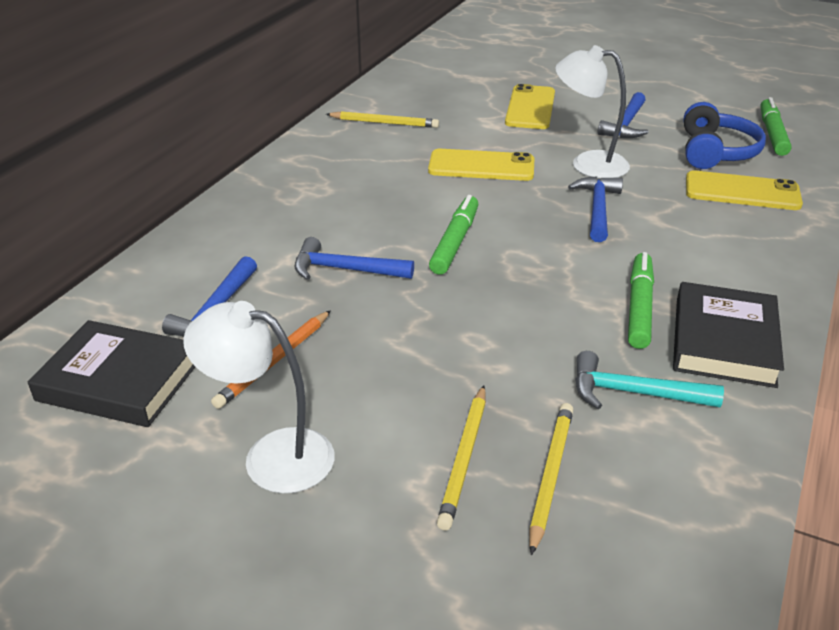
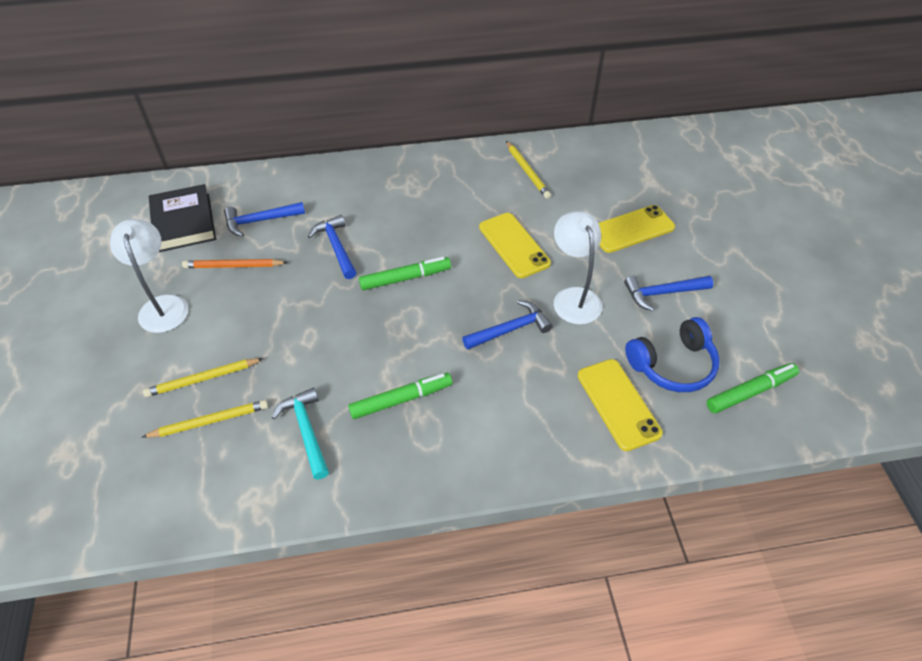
camera: 55 degrees right, 15 degrees up
black book [673,282,784,388] -> none

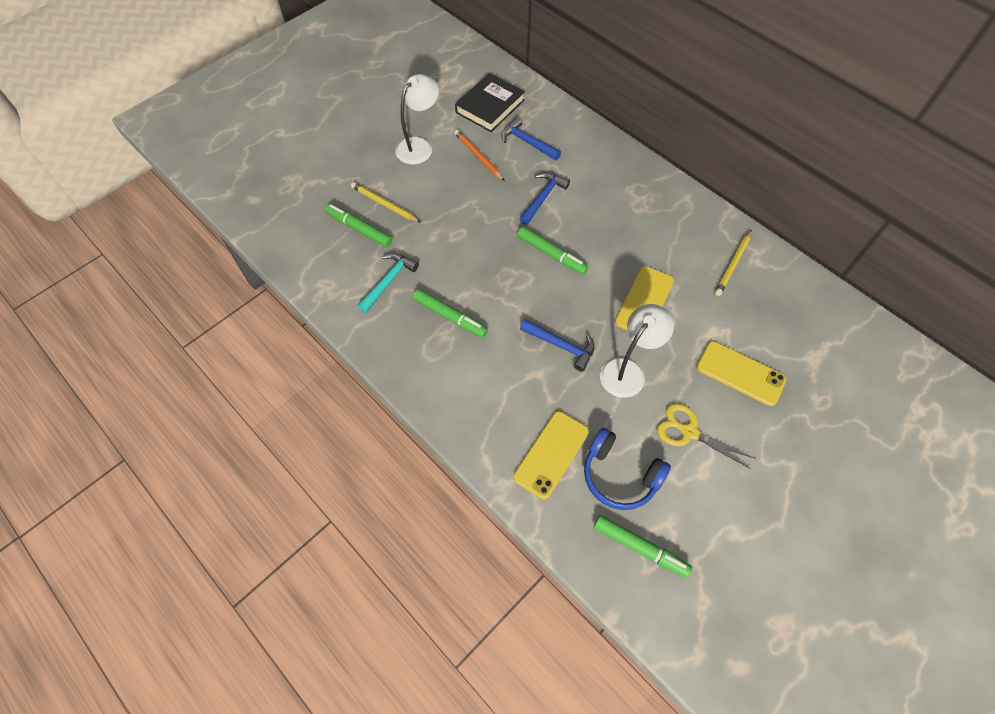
camera: 55 degrees right, 10 degrees up
yellow pencil [142,400,268,438] -> green marker [325,204,392,247]
blue hammer [624,276,713,311] -> yellow scissors [657,404,754,469]

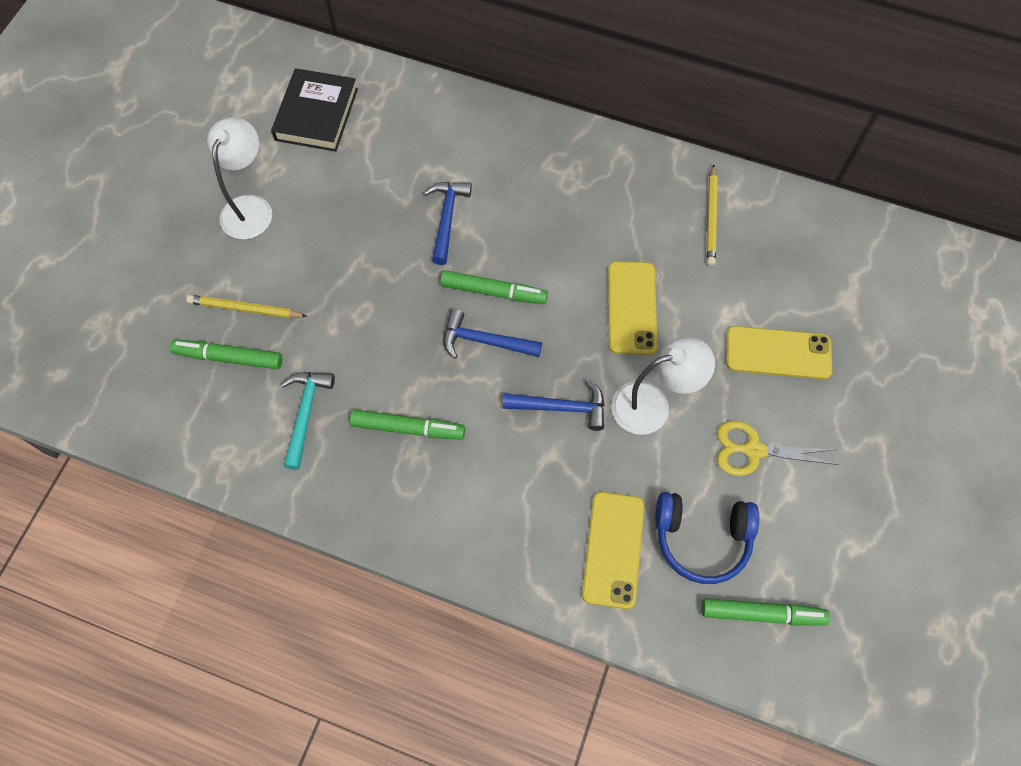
camera: 25 degrees left, 5 degrees up
orange pencil [454,129,505,181] -> none
blue hammer [501,117,561,160] -> blue hammer moved to [444,309,542,359]
white lamp [600,304,674,398] -> white lamp turned 60 degrees clockwise [611,337,715,435]

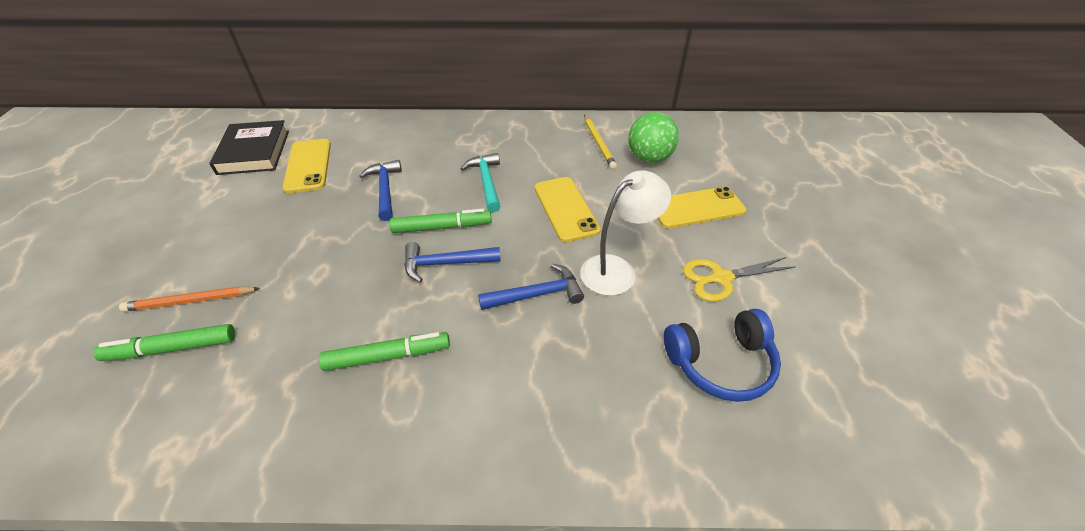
camera: 20 degrees left, 20 degrees down
yellow pencil [186,295,307,318] -> orange pencil [119,286,260,312]
white lamp [207,117,272,239] -> none
turquoise hammer [281,372,335,470] -> turquoise hammer moved to [460,153,500,212]
yellow phone [582,492,645,609] -> yellow phone moved to [283,139,331,193]
green marker [701,598,830,626] -> none
none -> green ball [628,112,679,163]

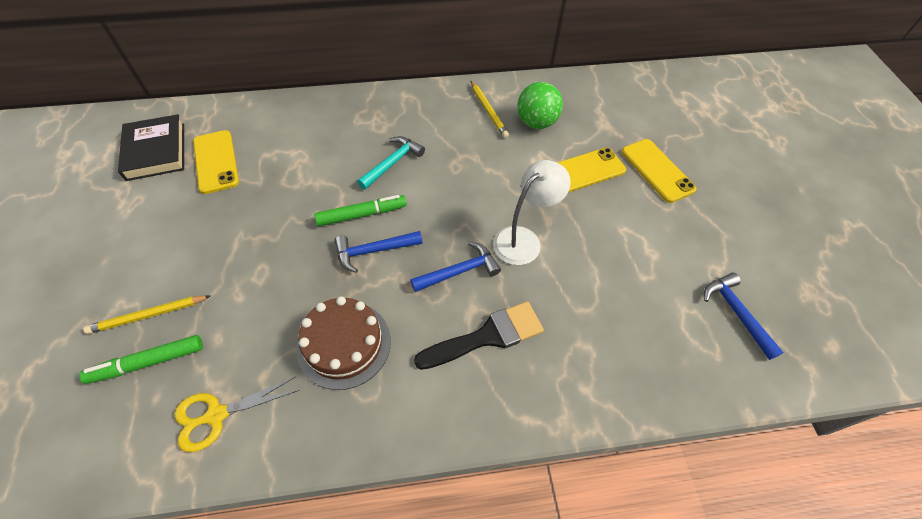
camera: 10 degrees left, 10 degrees up
orange pencil [119,286,260,312] -> yellow pencil [83,295,210,334]
green marker [319,332,450,371] -> brown cake [296,296,391,390]
blue hammer [359,160,402,221] -> blue hammer moved to [704,272,784,360]
turquoise hammer [460,153,500,212] -> turquoise hammer turned 60 degrees clockwise [357,136,425,190]
yellow phone [535,177,601,242] -> yellow phone moved to [621,139,697,203]
blue headphones [664,309,781,402] -> none
yellow scissors [683,257,795,302] -> yellow scissors moved to [174,377,300,452]
none -> black brush [414,301,544,370]

